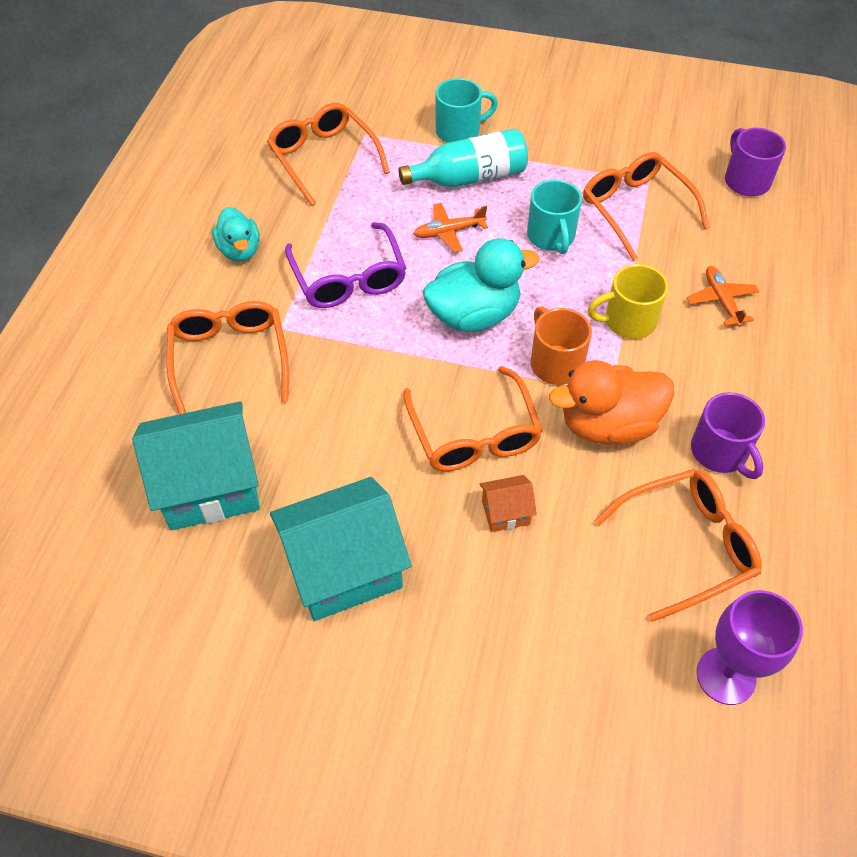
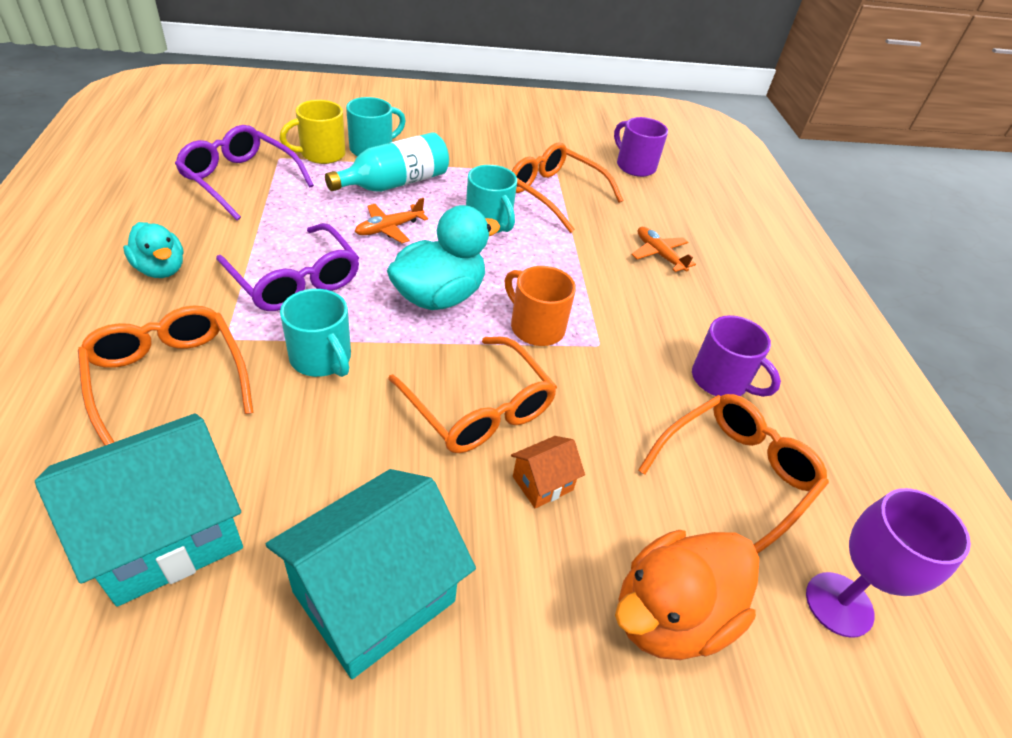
camera: 25 degrees left, 10 degrees down
orange glasses [267,103,390,206] -> purple glasses [175,125,314,220]
orange duck [549,360,674,445] -> orange duck moved to [615,530,759,660]
yellow mug [588,264,668,339] -> yellow mug moved to [280,100,346,164]
none -> turquoise mug [280,289,351,377]

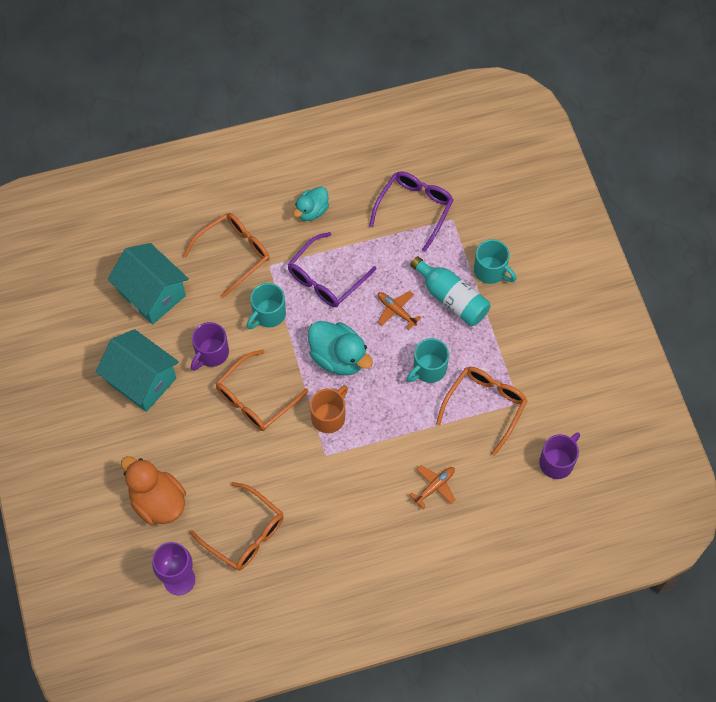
camera: 85 degrees right, 20 degrees up
yellow mug [280,100,346,164] -> none
orange house [511,436,585,509] -> none
purple mug [692,315,781,397] -> purple mug moved to [191,322,229,371]

